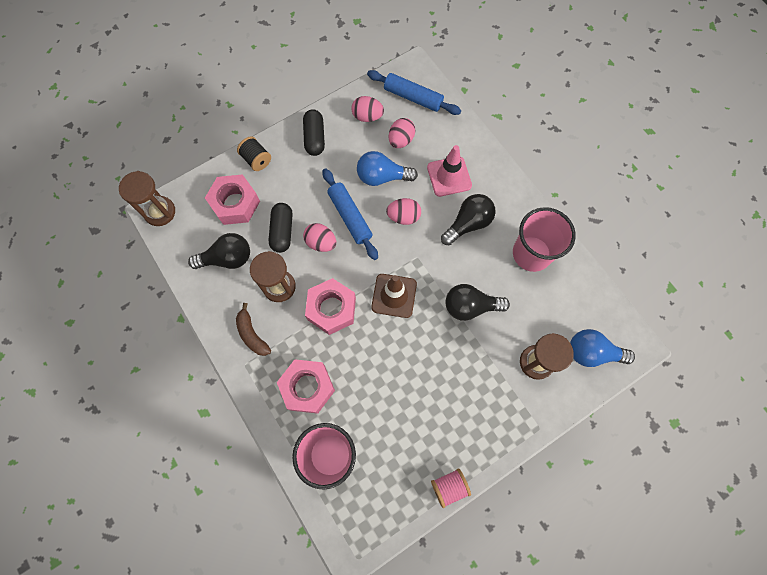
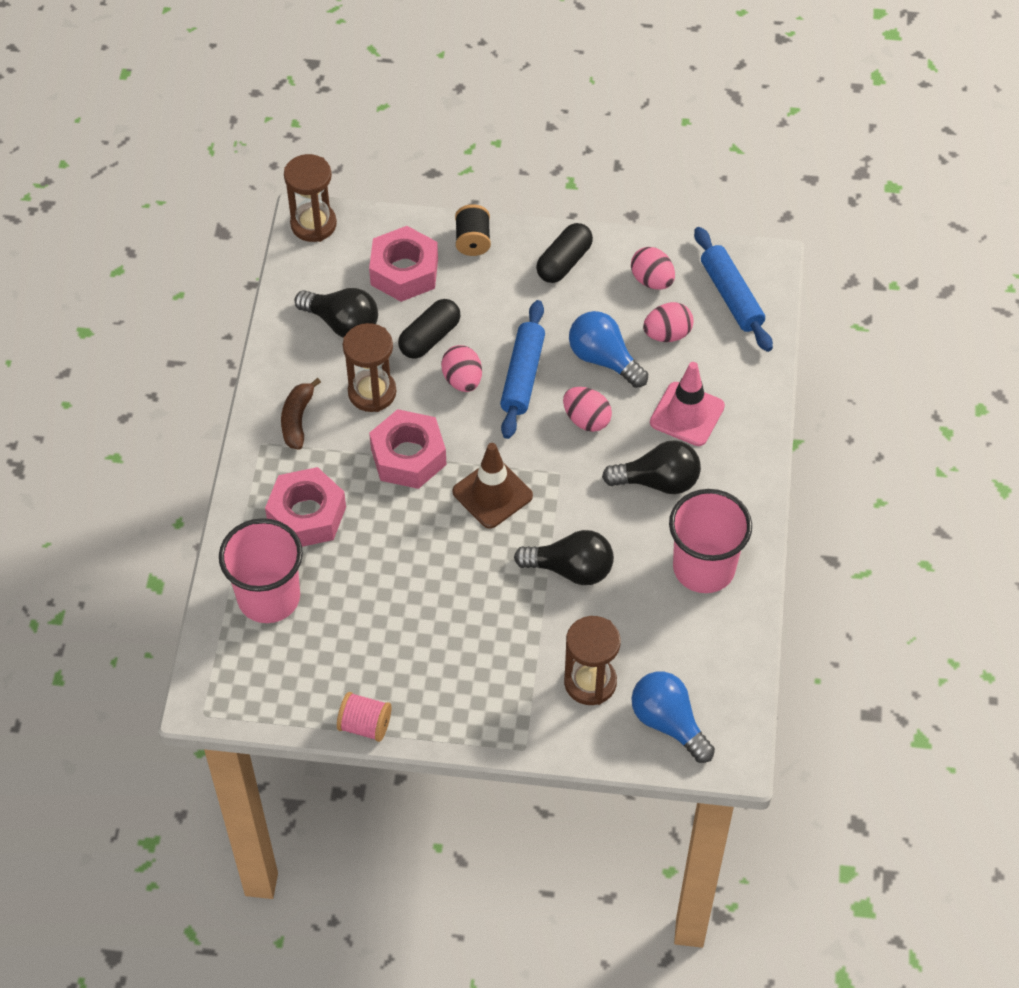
camera: 40 degrees right, 15 degrees down
black light bulb [445,284,510,321] -> black light bulb turned 150 degrees clockwise [514,530,614,585]

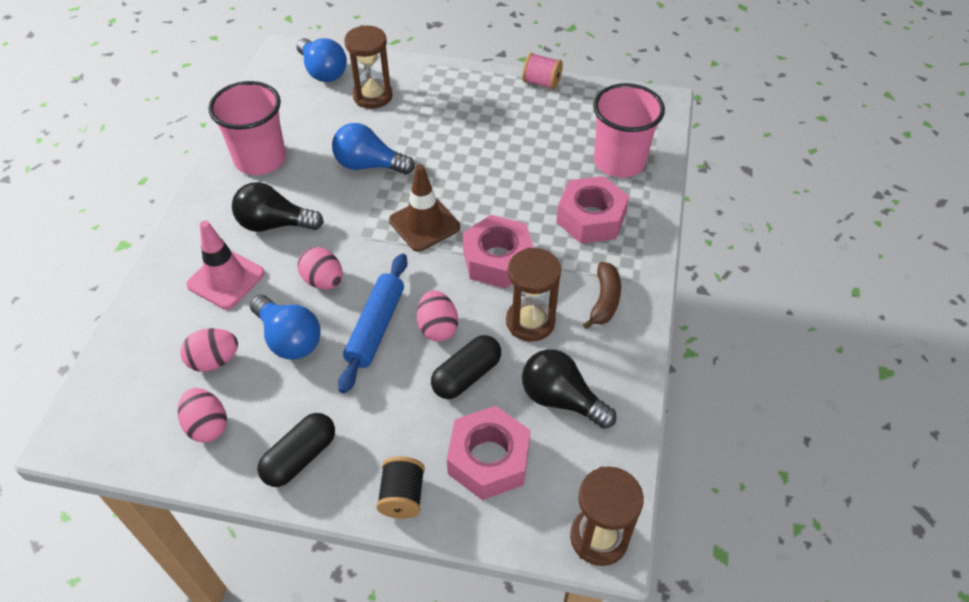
camera: 175 degrees left, 5 degrees down
black light bulb [514,530,614,585] -> blue light bulb [332,123,415,174]
blue rolling pin [694,227,773,352] -> none

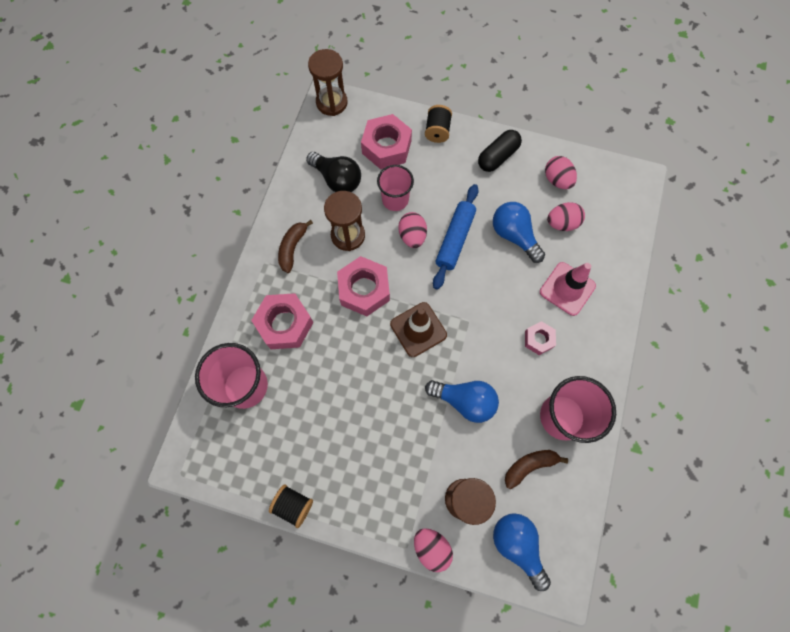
camera: 175 degrees left, 20 degrees up
black light bulb [232,182,324,232] -> pink nut [525,321,556,355]
pink egg [297,247,343,289] -> pink egg moved to [414,528,453,572]
black capsule [431,335,501,399] -> pink cup [377,165,414,211]
pink spool [522,53,563,90] -> black spool [269,484,313,528]
none -> brown banana [505,450,568,489]

